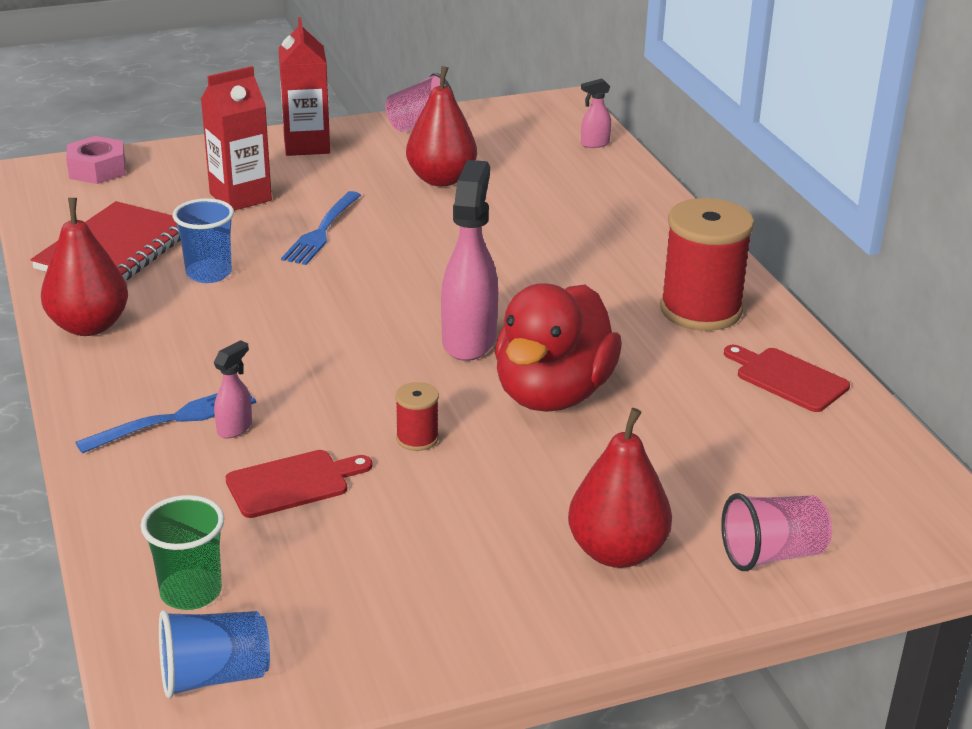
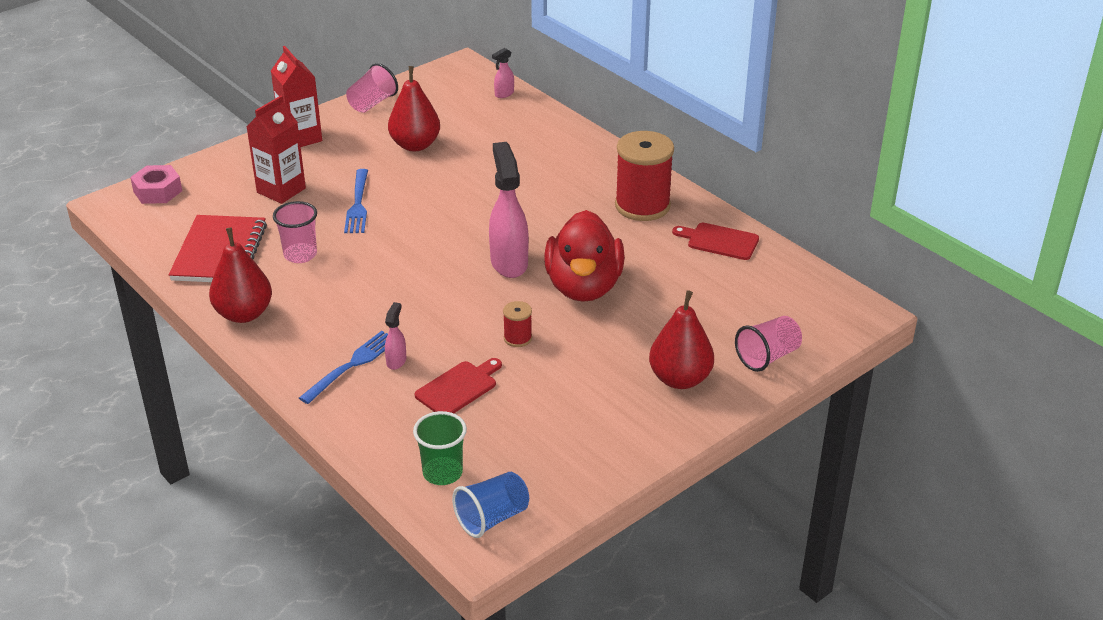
camera: 20 degrees left, 5 degrees up
blue cup [173,198,234,283] -> pink cup [273,201,317,263]

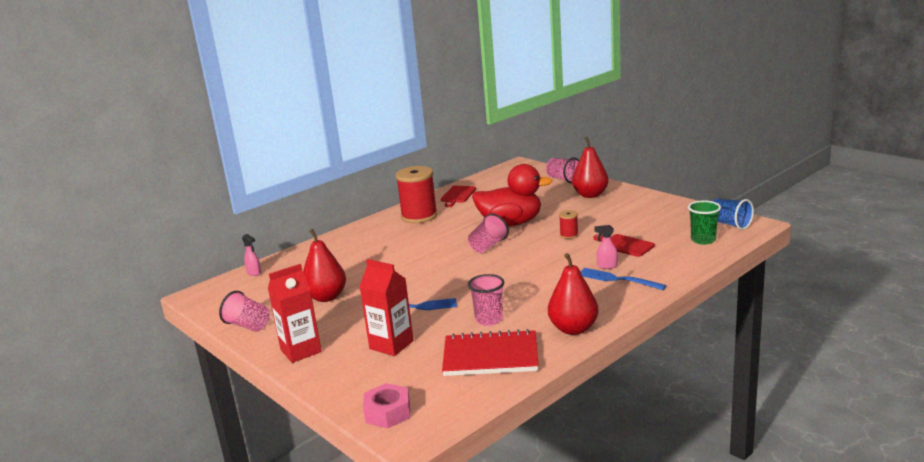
camera: 90 degrees left, 15 degrees down
pink spray bottle [489,142,529,278] -> pink cup [468,214,509,253]

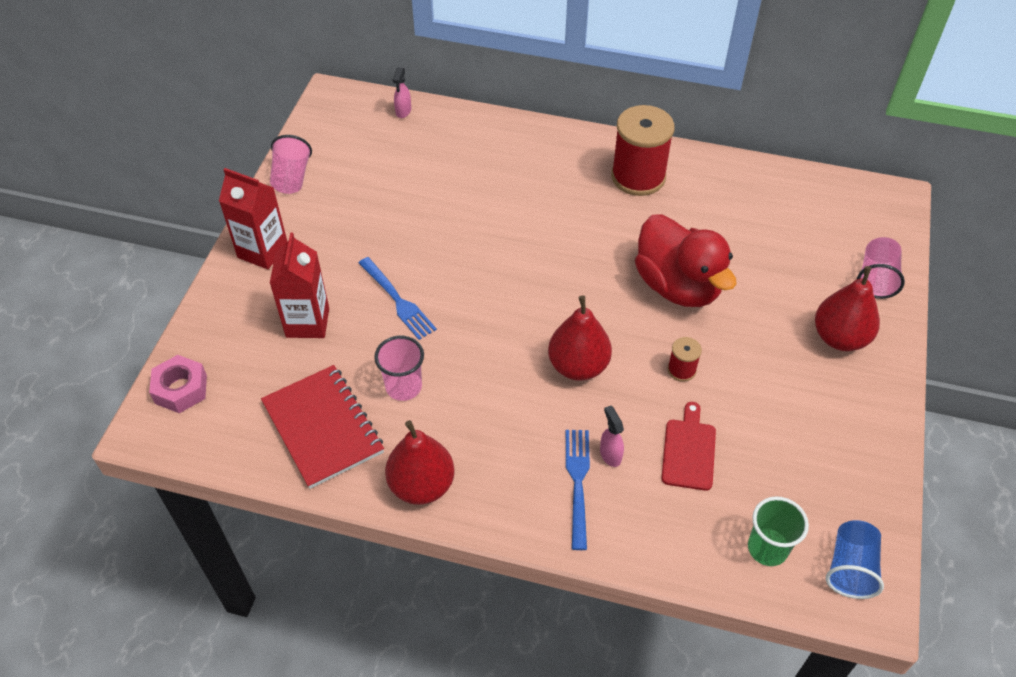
camera: 55 degrees right, 30 degrees up
red pear [303,229,346,302] -> red pear moved to [548,295,612,381]
red cutting board [441,186,476,207] -> none
pink cup [468,214,509,253] -> none

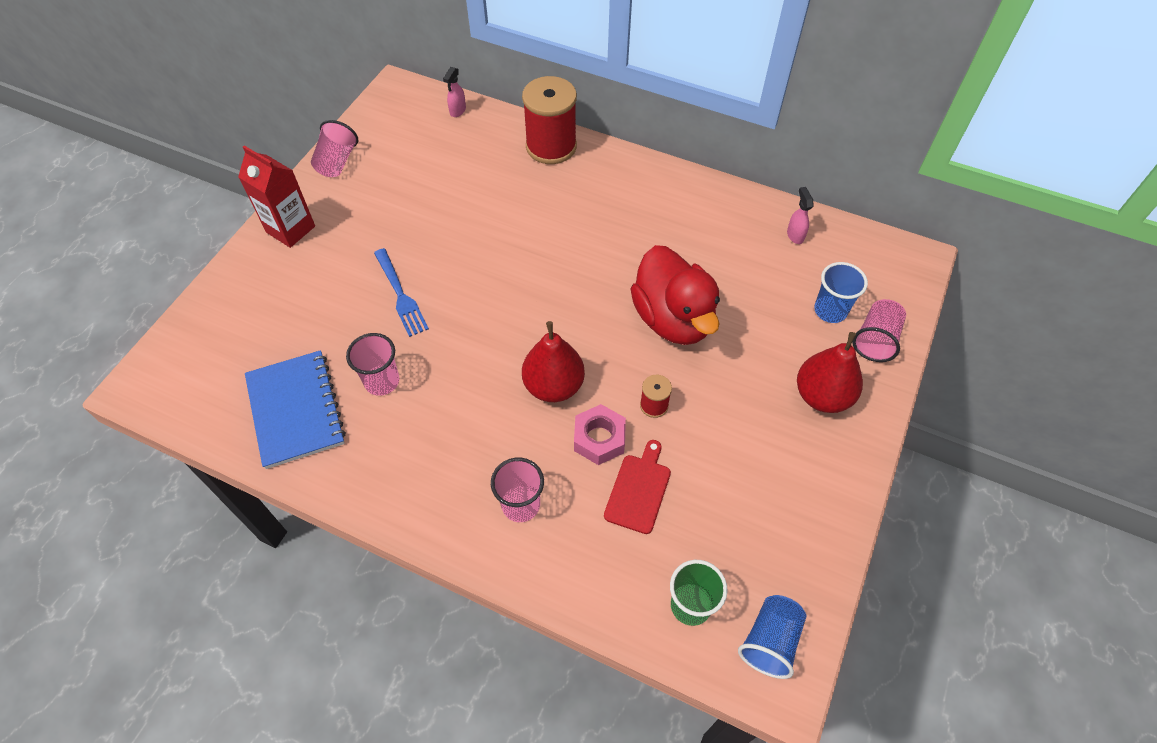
camera: 10 degrees right, 5 degrees up
pink nut [149,355,207,413] -> pink nut moved to [574,404,626,465]
red notebook [261,365,384,489] -> blue notebook [245,350,346,469]
red carton [270,232,329,338] -> none
red pear [385,420,455,505] -> none
blue fork [566,430,590,550] -> pink cup [491,458,544,522]
pink spray bottle [600,405,624,467] -> pink spray bottle moved to [787,187,814,244]
red spool [611,105,675,196] -> red spool moved to [522,76,577,164]
none -> blue cup [814,262,868,323]

